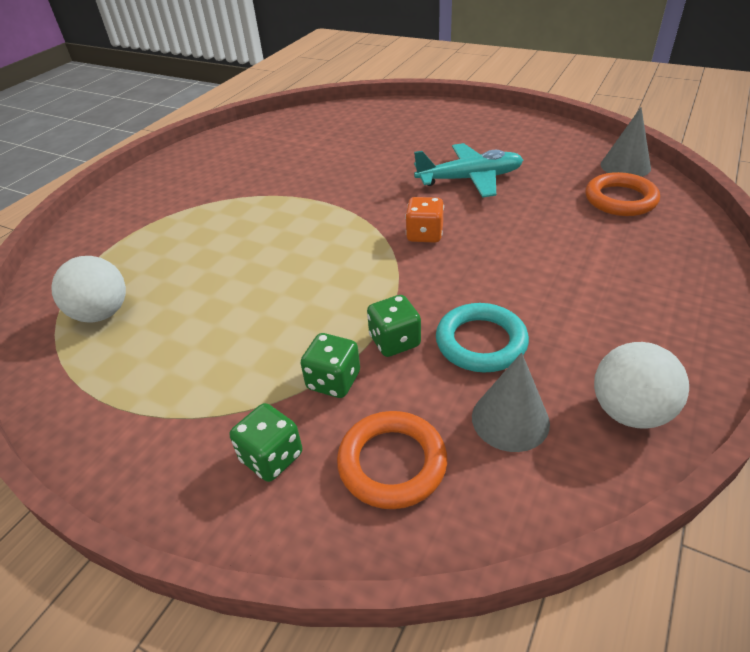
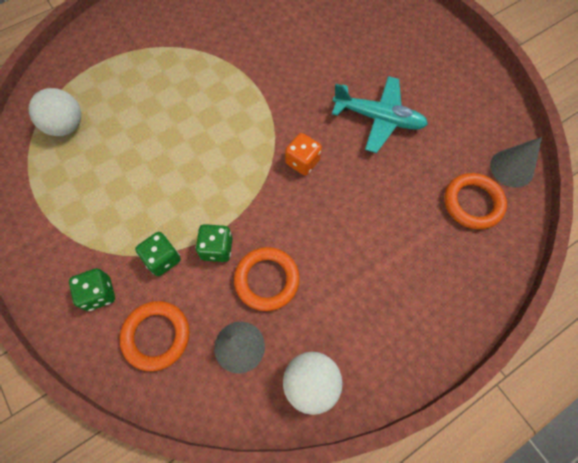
camera: 25 degrees right, 25 degrees up
turquoise ring [436,303,529,372] -> orange ring [234,247,300,311]

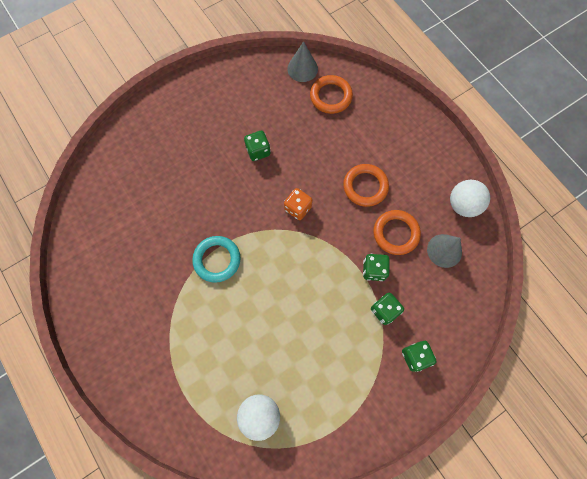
camera: 90 degrees left, 5 degrees up
orange ring [120,301,189,371] -> orange ring moved to [343,164,389,207]
turquoise plane [332,76,428,153] -> green dice [244,131,270,161]
none -> turquoise ring [192,236,240,283]

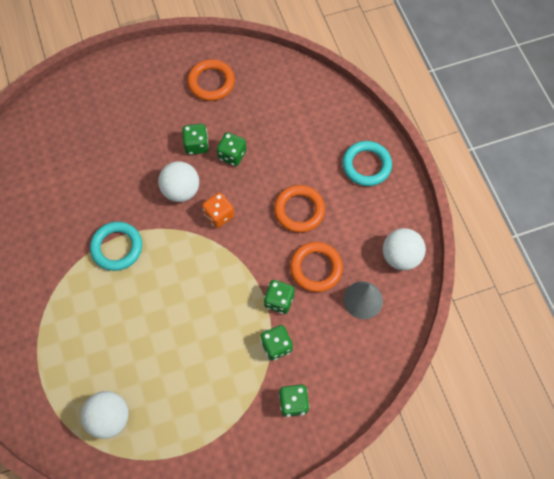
camera: 15 degrees right, 5 degrees down
grey cone [287,41,318,82] -> none
orange ring [310,75,353,114] -> orange ring moved to [187,59,235,101]
none -> white ball [158,161,199,202]
none -> green dice [217,132,246,166]
none -> turquoise ring [342,141,392,186]

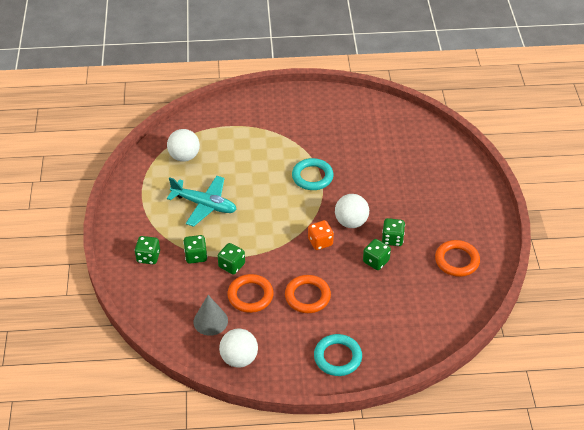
camera: 105 degrees right, 20 degrees down
none -> turquoise plane [167,176,237,227]

